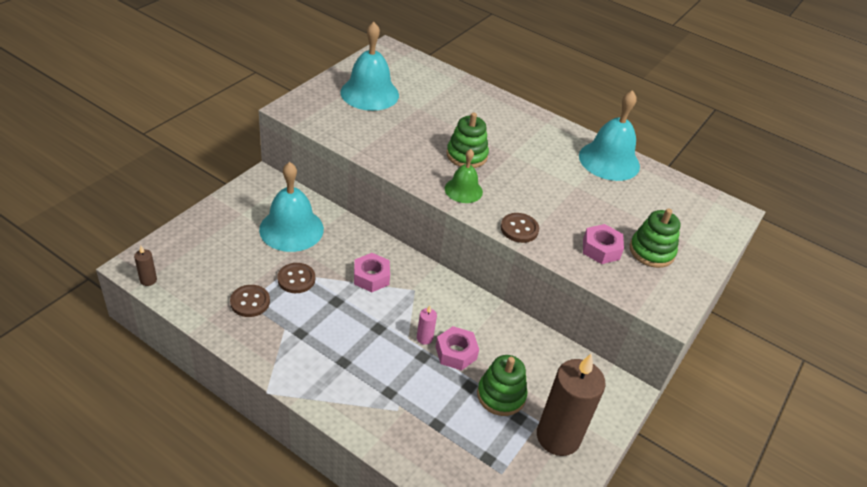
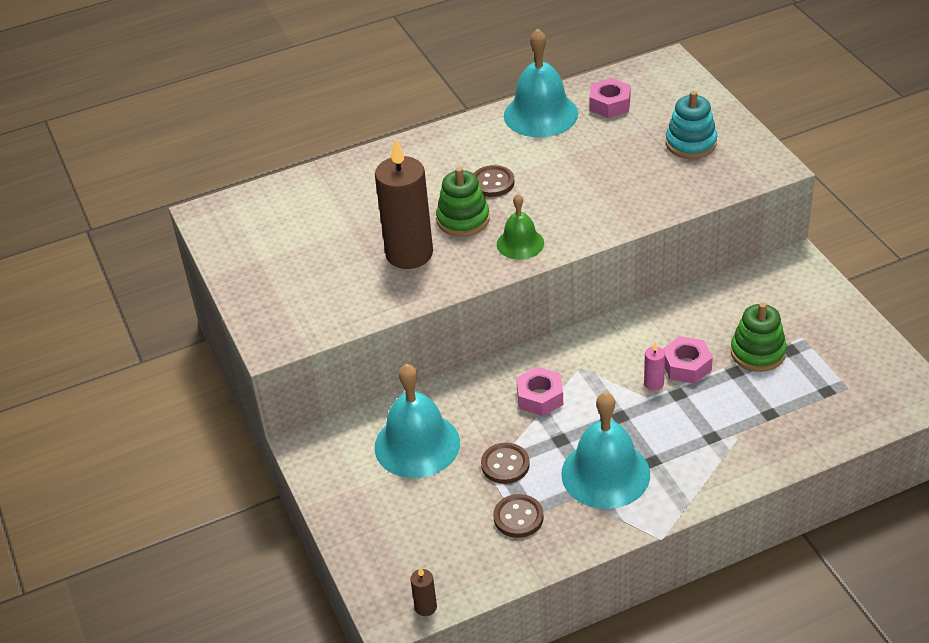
camera: 50 degrees left, 0 degrees up
turquoise bell [340,22,399,111] -> turquoise bell moved to [561,392,650,509]
brown button [501,213,539,243] -> brown button moved to [473,165,514,197]
brown candle [537,353,606,456] -> brown candle moved to [375,138,433,269]
pink nut [583,224,624,264] -> pink nut moved to [589,78,631,118]
green stacking toy [630,208,680,268] -> turquoise stacking toy [666,91,717,159]

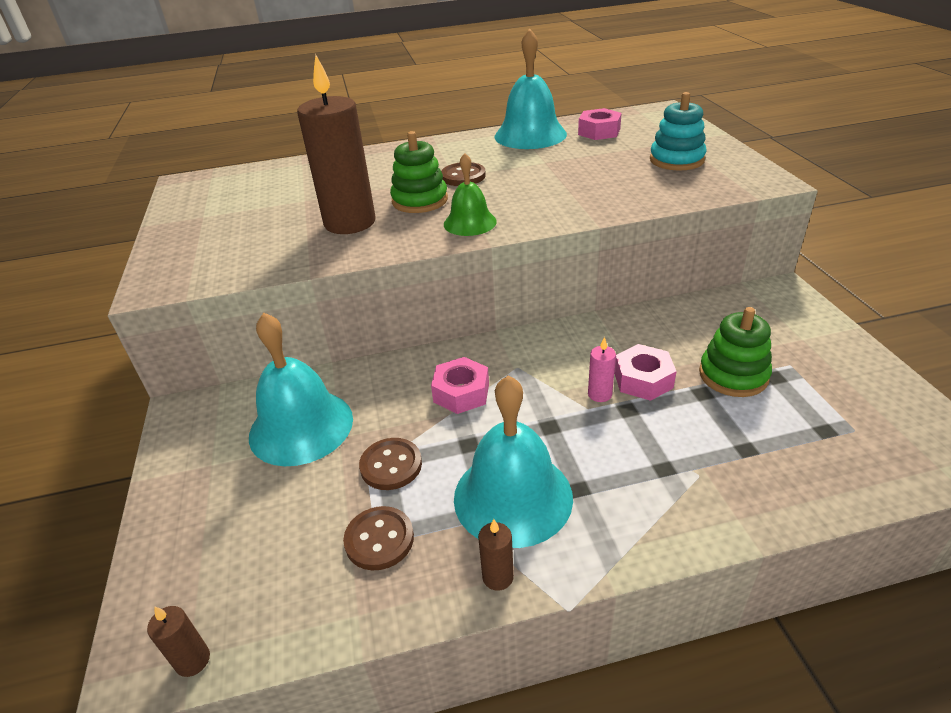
camera: 10 degrees right, 5 degrees down
none -> brown candle [478,519,514,591]

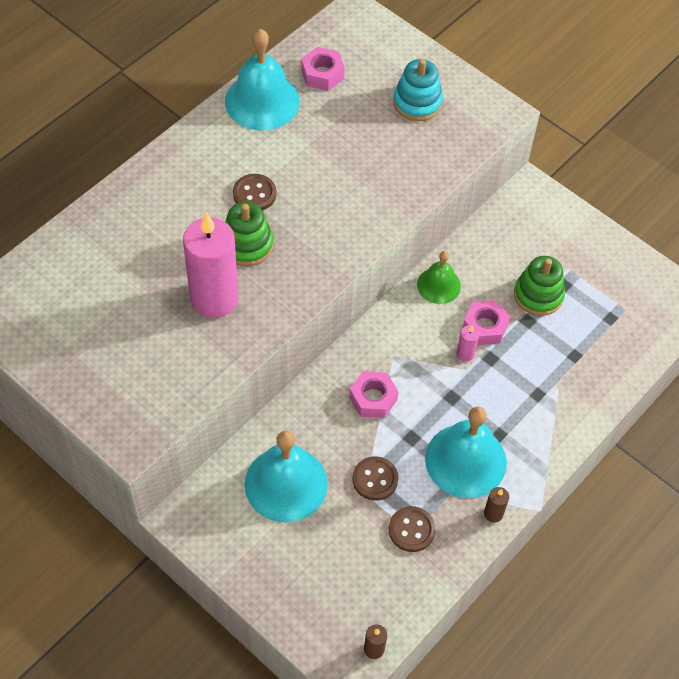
camera: 40 degrees left, 20 degrees up
brown candle [297,55,376,234] -> pink candle [183,212,238,318]
green bell [444,153,497,236] -> green bell moved to [417,251,461,304]

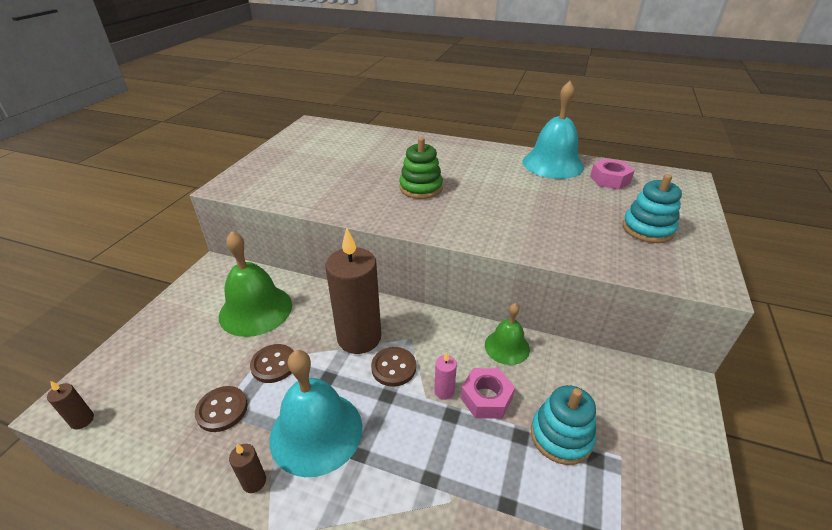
camera: 70 degrees right, 20 degrees down
pink candle [183,212,238,318] -> none
brown button [233,174,276,211] -> brown button moved to [371,347,416,387]
turquoise bell [245,431,328,523] -> green bell [219,231,292,337]
pink nut [349,371,398,418] -> brown candle [325,228,381,354]
green stacking toy [514,256,565,316] -> turquoise stacking toy [531,385,596,465]

